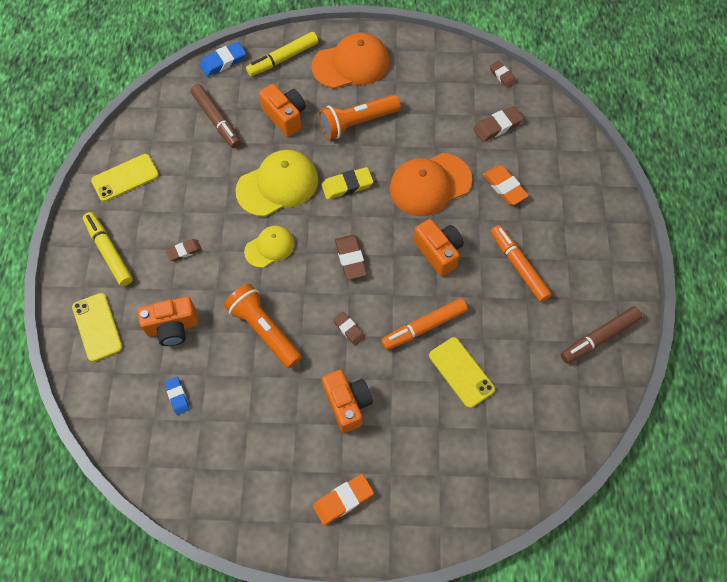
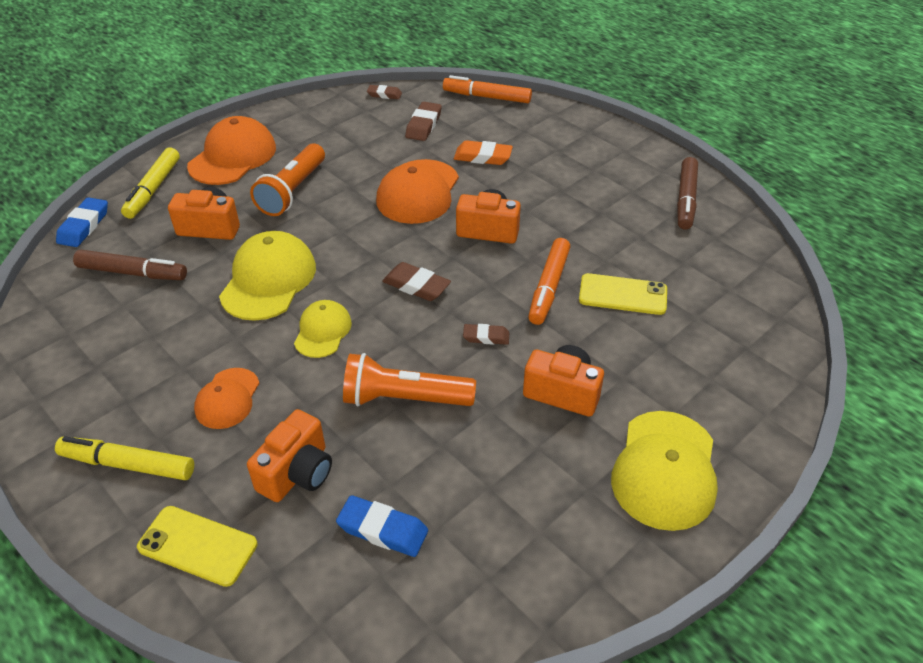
camera: 45 degrees left, 20 degrees down
yellow phone [91,154,159,202] -> none
blue eraser [164,377,190,415] -> blue eraser [336,495,428,557], size x1.55
brown eraser [166,239,202,261] -> orange cap [194,368,259,429]
orange eraser [313,474,374,525] -> yellow cap [611,411,718,531]
yellow eraser [321,167,373,200] -> none
orange marker [491,225,552,302] -> orange marker moved to [443,75,532,103]

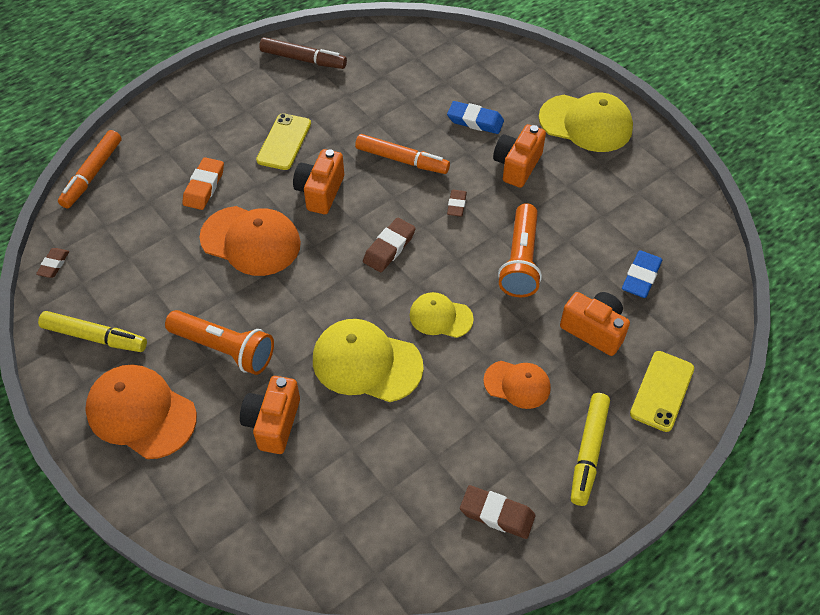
camera: 85 degrees left, 10 degrees up
blue eraser [56,197,108,247] -> blue eraser moved to [447,101,504,134]
brown marker [73,250,187,280] -> none
yellow marker [121,147,180,219] -> yellow marker moved to [38,311,147,352]
brown eraser [405,102,442,141] -> brown eraser moved to [460,485,535,539]
yellow phone [579,273,667,315] -> yellow phone moved to [256,113,311,170]

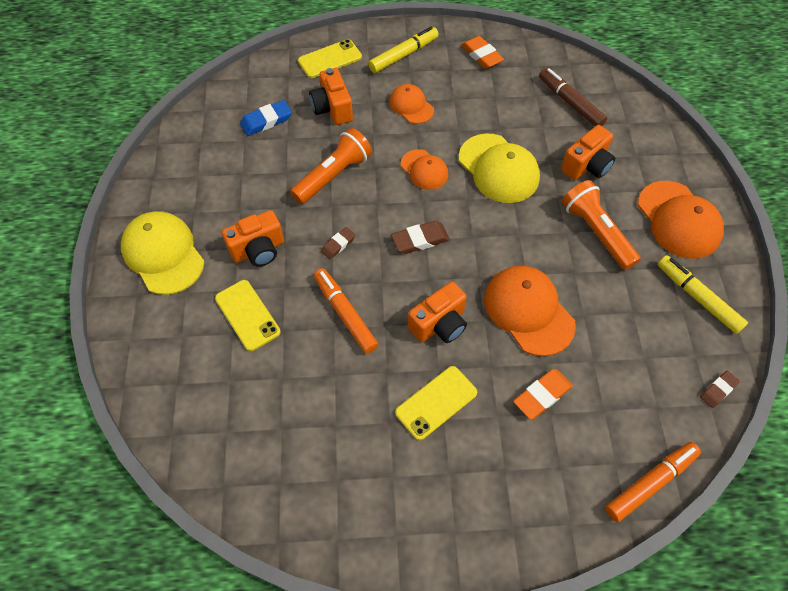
camera: 145 degrees left, 5 degrees up
brown marker [259,37,347,69] -> brown marker moved to [539,68,607,126]
yellow cap [410,292,474,338] -> orange cap [401,149,448,190]
blue eraser [447,101,504,134] -> yellow phone [215,280,281,351]
brown eraser [460,485,535,539] -> orange eraser [461,36,504,69]

